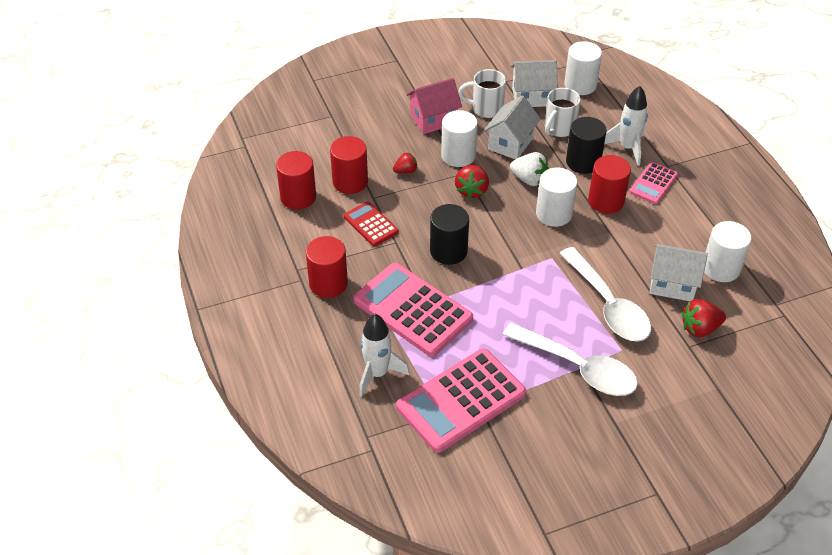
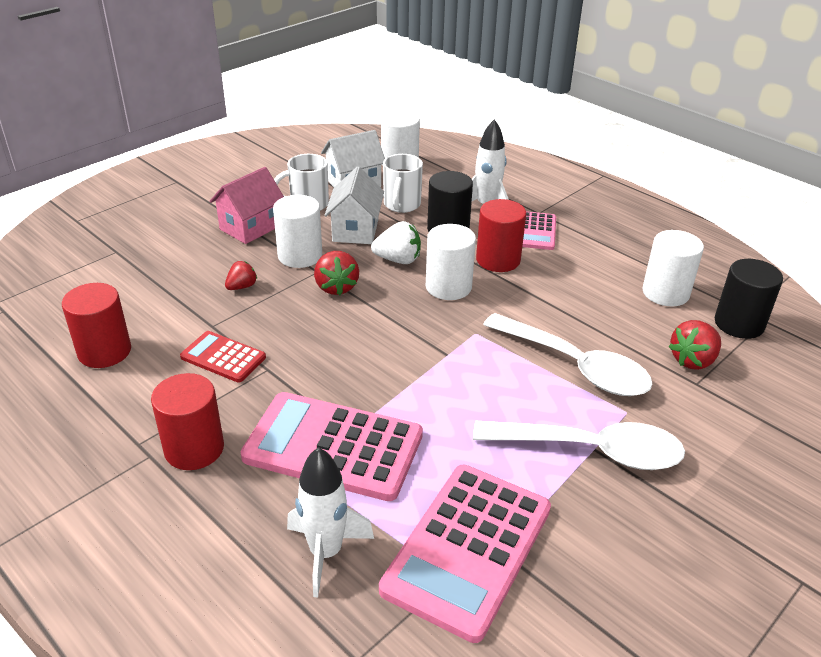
camera: 25 degrees left, 10 degrees down
red cylinder [330,136,368,194] -> none
black cylinder [430,204,469,265] -> black cylinder moved to [715,259,783,339]
white house [650,244,708,301] -> none

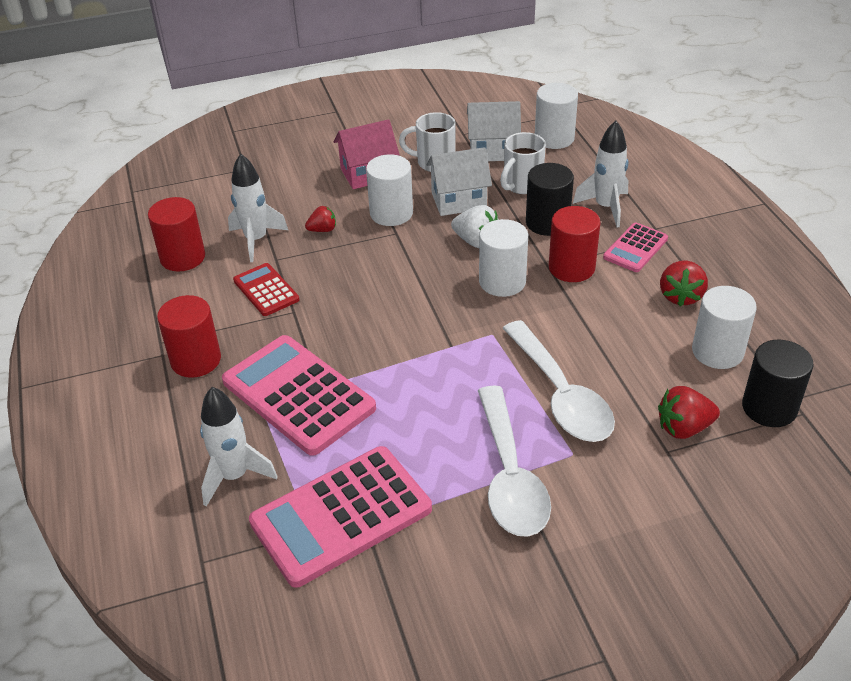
camera: 30 degrees right, 5 degrees up
red strawberry [314,251,359,295] -> red strawberry moved to [660,261,708,306]
white house [324,167,384,244] -> white house turned 45 degrees clockwise [427,147,492,216]
white spoon [473,421,685,470] -> white spoon turned 45 degrees clockwise [478,385,551,537]
none -> white rocket [228,154,288,262]

